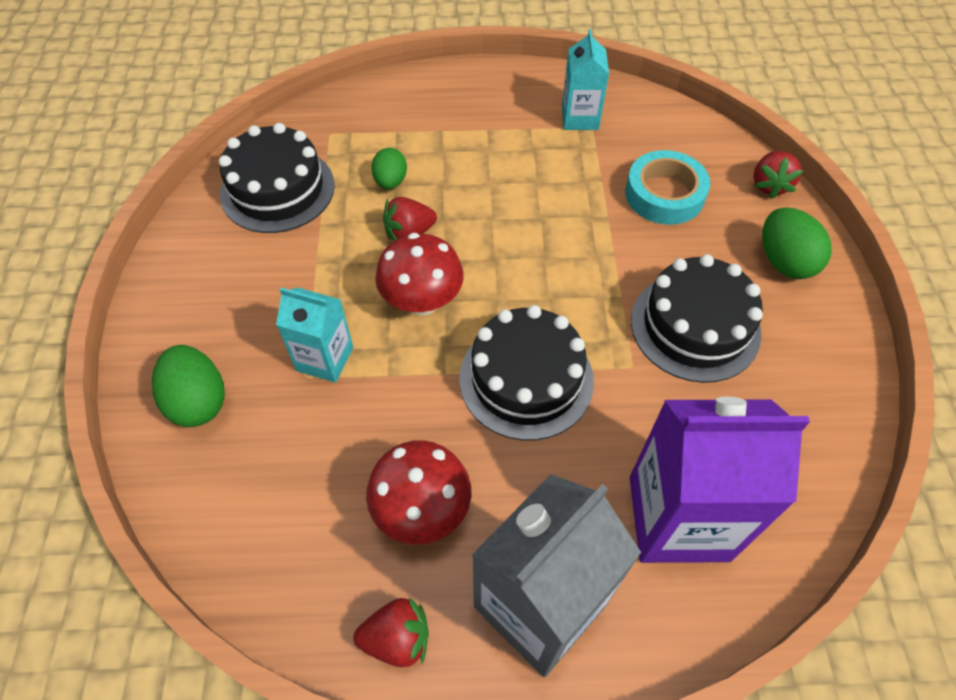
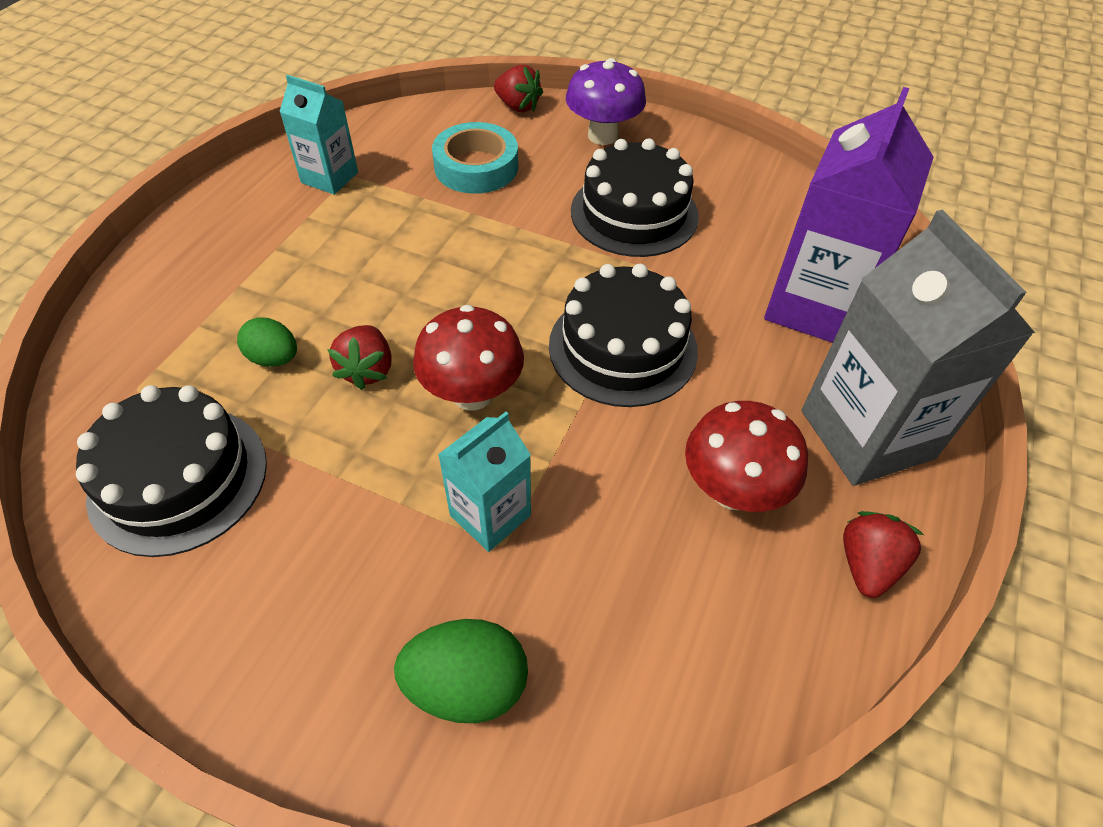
camera: 65 degrees left, 5 degrees down
green egg [762,207,832,279] -> purple mushroom [566,58,646,145]

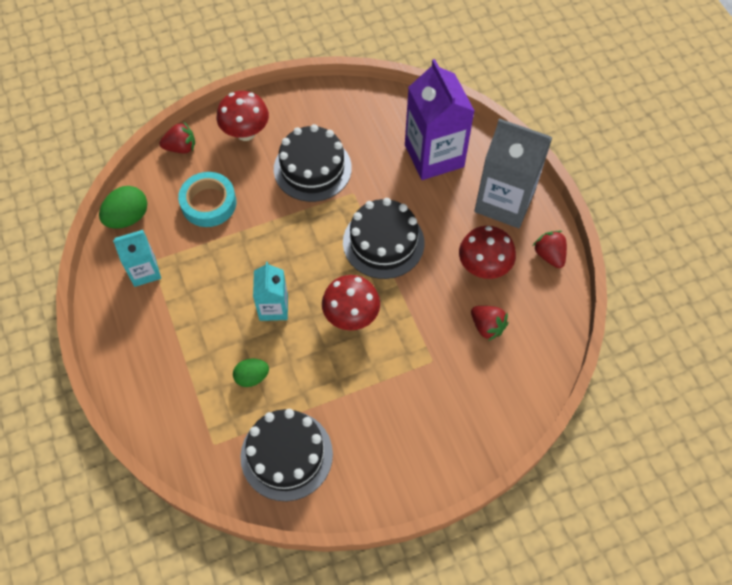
camera: 45 degrees left, 10 degrees up
red strawberry [327,325,392,390] -> red strawberry moved to [471,306,508,341]
green egg [394,619,528,723] -> green egg moved to [99,186,147,229]
turquoise carton [438,412,531,552] -> turquoise carton moved to [253,262,288,321]
purple mushroom [566,58,646,145] -> red mushroom [217,91,269,141]

